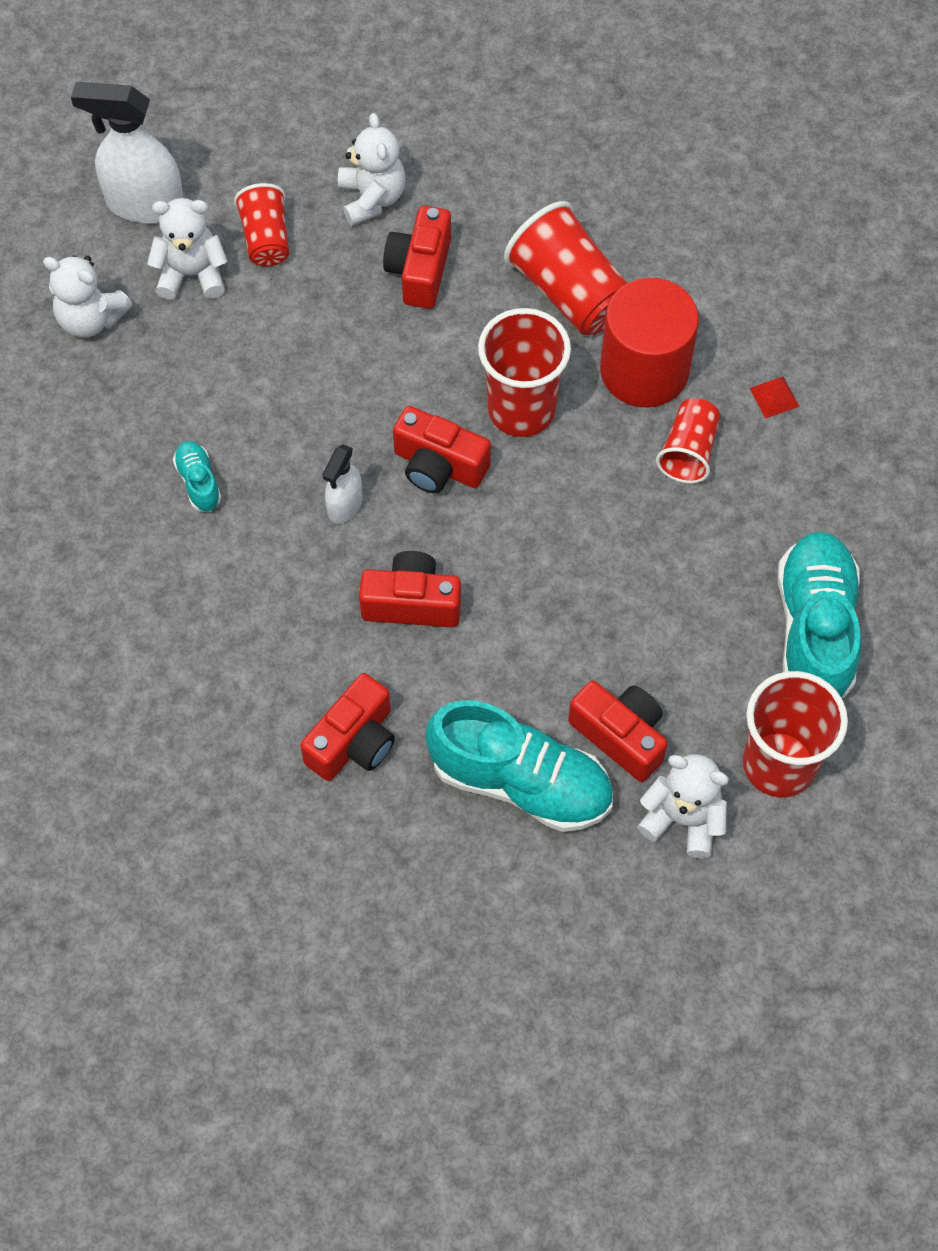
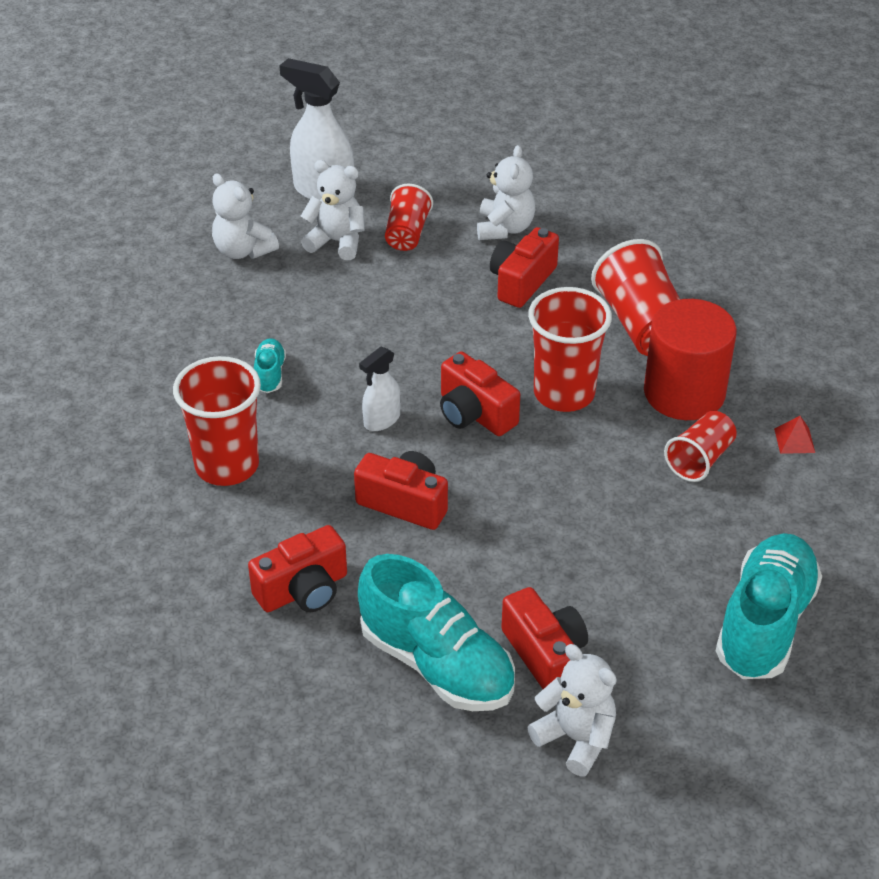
camera: 20 degrees right, 20 degrees down
red cup [743,671,848,797] -> red cup moved to [173,356,261,486]

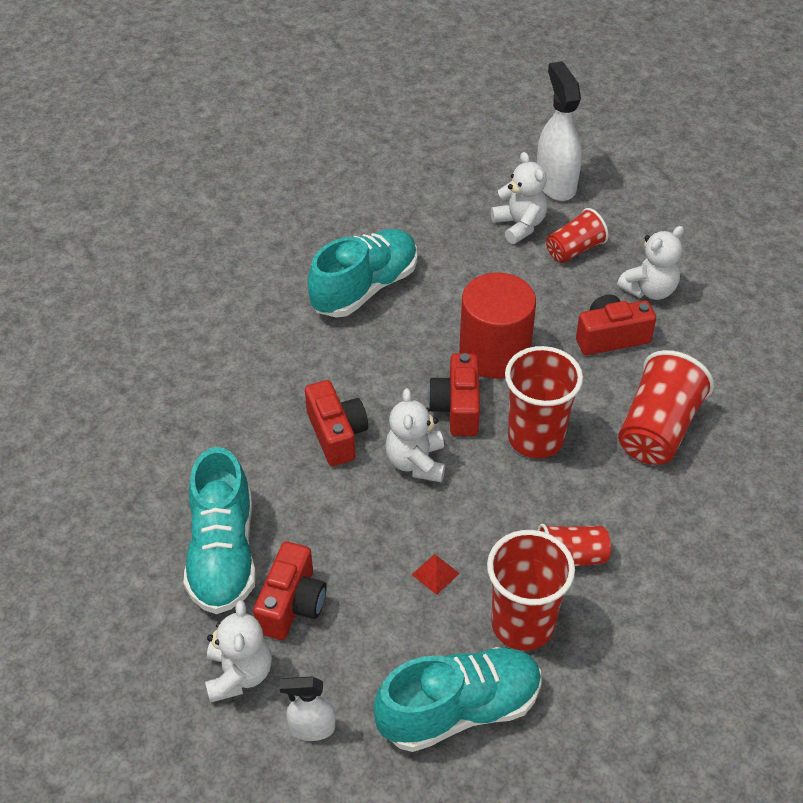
camera: 45 degrees right, 5 degrees up
red cup [173,356,261,486] -> red cup moved to [487,530,575,651]
white teddy bear [212,173,279,259] -> white teddy bear moved to [385,388,445,482]
red camera [248,525,347,612] -> none
turquoise shoe [254,338,286,393] -> turquoise shoe [307,229,417,317], size x2.20
white spray bottle [359,347,401,431] -> white spray bottle moved to [280,676,335,741]
red cylinder [644,299,737,420] -> red cylinder moved to [459,272,536,379]
red pyramid [774,416,815,454] -> red pyramid moved to [412,554,460,595]

